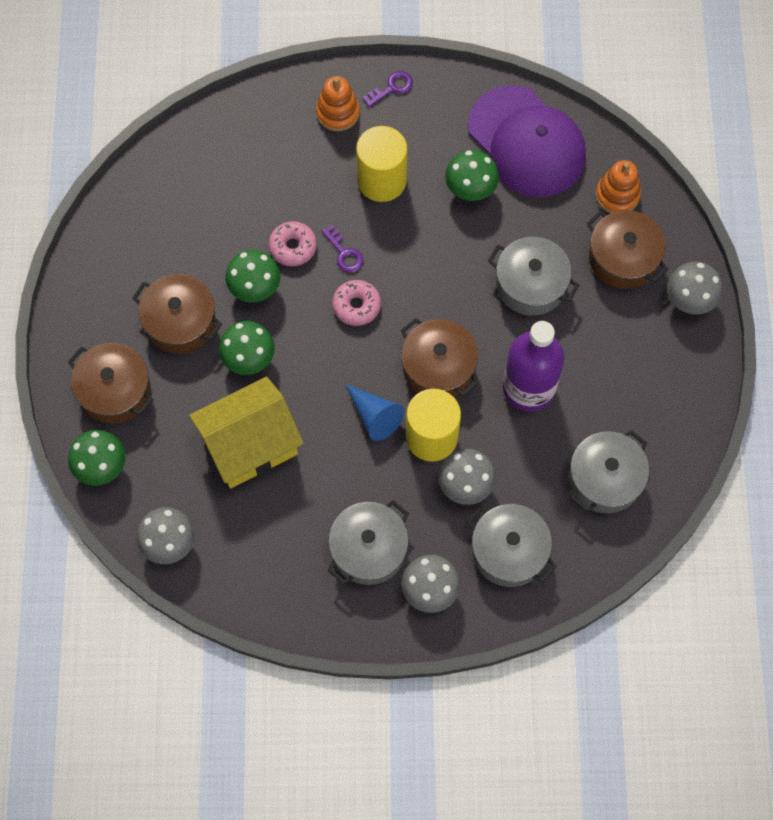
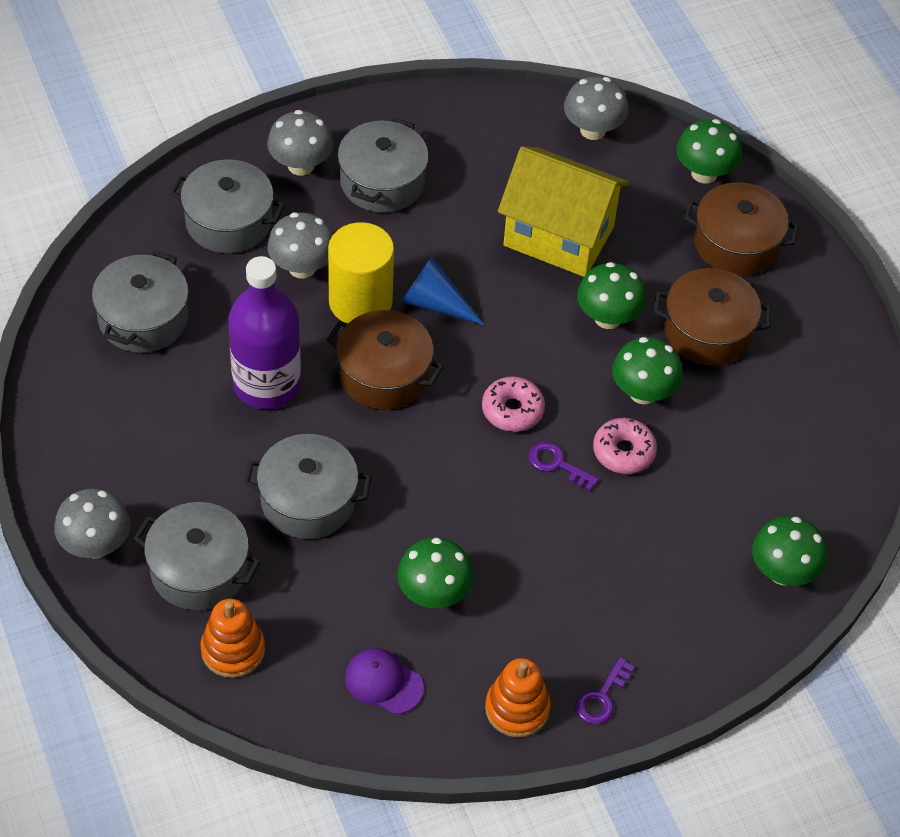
camera: 155 degrees right, 15 degrees down
yellow house [189,377,304,489] -> yellow house turned 75 degrees clockwise [498,147,629,277]
orange stacking toy [316,76,359,131] -> orange stacking toy moved to [485,658,551,738]
yellow cylinder [356,126,407,202] -> none
purple cap [468,85,586,197] -> purple cap [345,648,424,714], size x0.42
brown pot [587,210,668,289] -> grey pot [134,502,261,610]
none -> green mushroom [752,516,827,586]

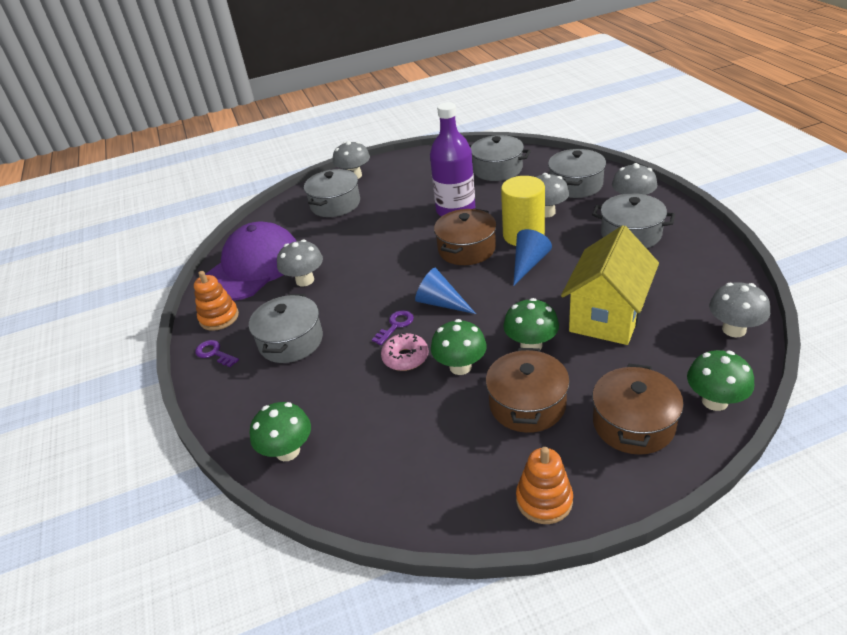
camera: 100 degrees right, 15 degrees down
orange stacking toy [201,599,265,678] -> orange stacking toy moved to [516,447,573,524]
grey pot [244,434,371,539] -> grey pot moved to [249,294,323,363]
purple cap [345,648,424,714] -> purple cap [205,222,296,301], size x2.36
green mushroom [397,538,473,608] -> grey mushroom [277,240,323,286]
pink donut [482,376,545,432] -> blue cone [415,268,476,314]

